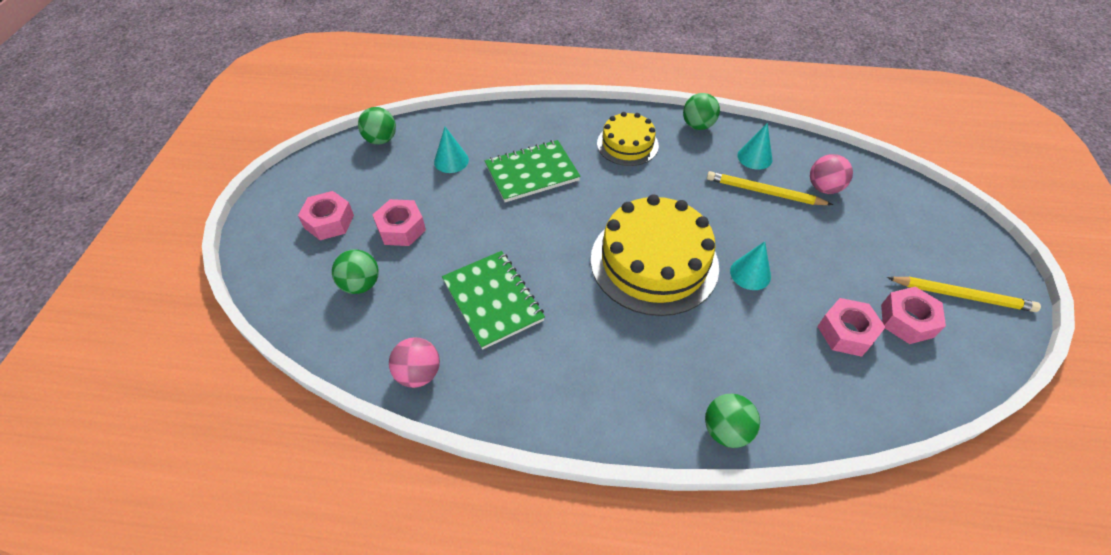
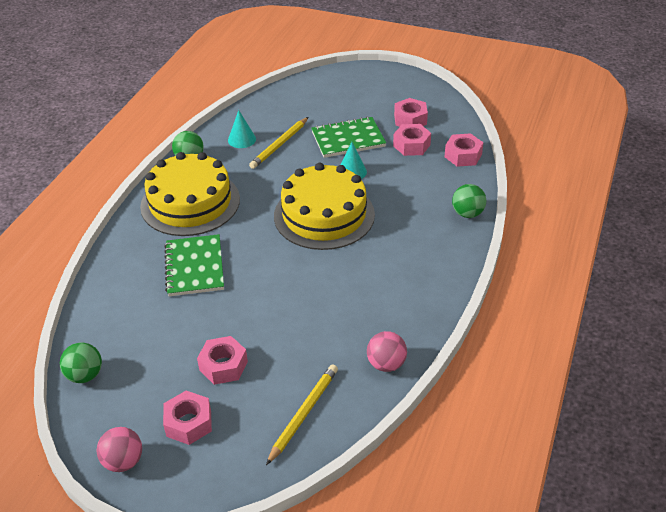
camera: 75 degrees left, 10 degrees down
green ball [332,249,379,294] -> none
turquoise cone [434,127,469,173] -> none
green notebook [442,251,545,350] -> green notebook moved to [311,117,386,158]
yellow cake [597,112,659,166] -> yellow cake [140,152,240,236], size x1.76
pink ball [810,154,853,194] -> pink ball moved to [97,427,142,472]
yellow pencil [887,277,1041,312] -> yellow pencil moved to [266,364,338,465]
none -> pink nut [445,133,484,167]

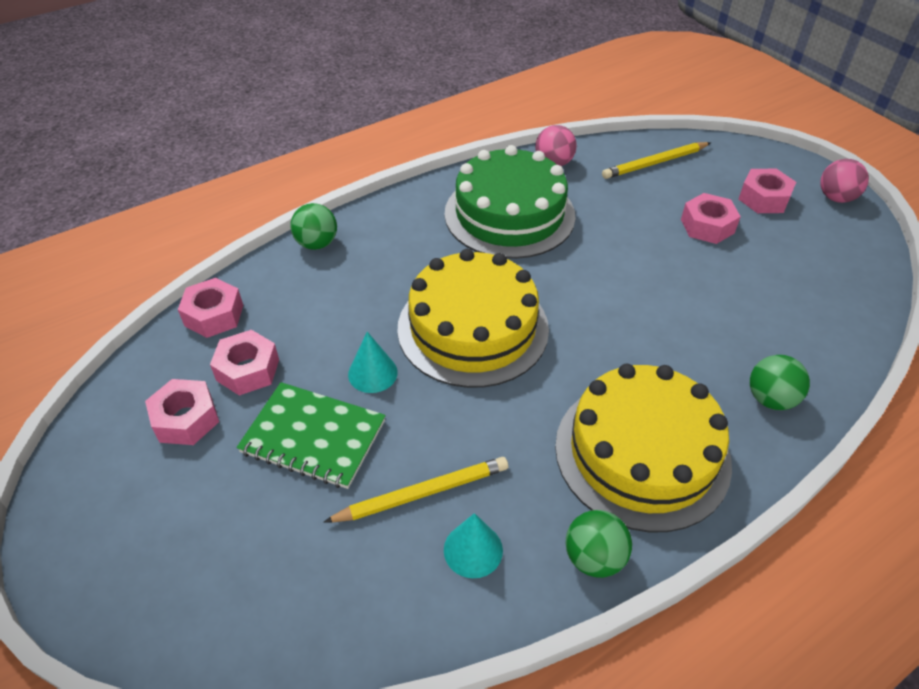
camera: 145 degrees left, 5 degrees up
green ball [60,343,102,383] -> green ball moved to [750,355,810,410]
green notebook [164,234,224,296] -> none
none -> green cake [445,145,575,259]

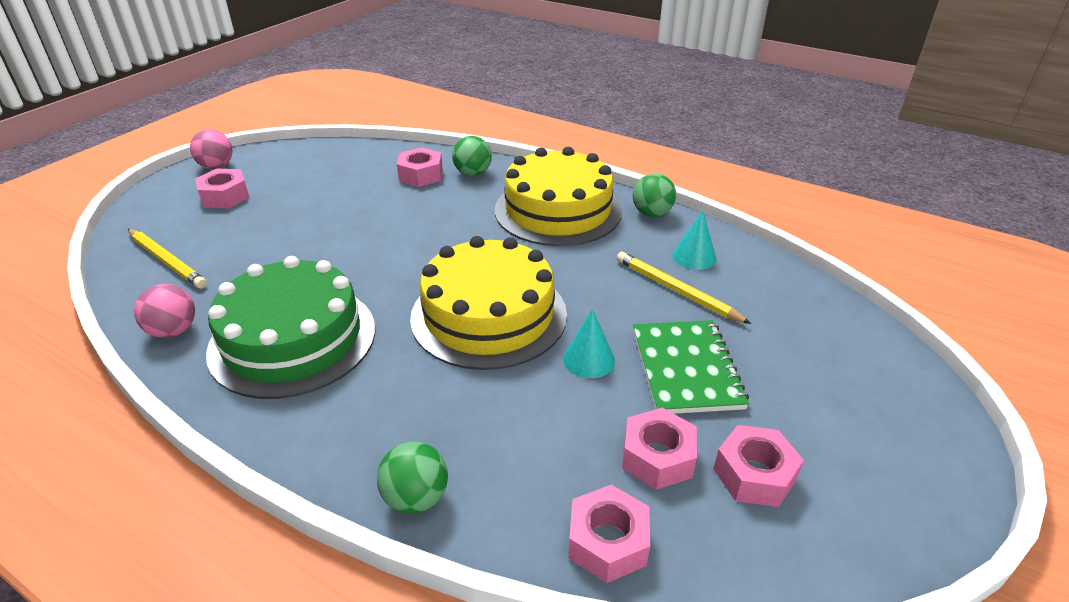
camera: 115 degrees left, 10 degrees down
pink nut [681,193,741,244] -> pink nut moved to [397,147,443,187]

